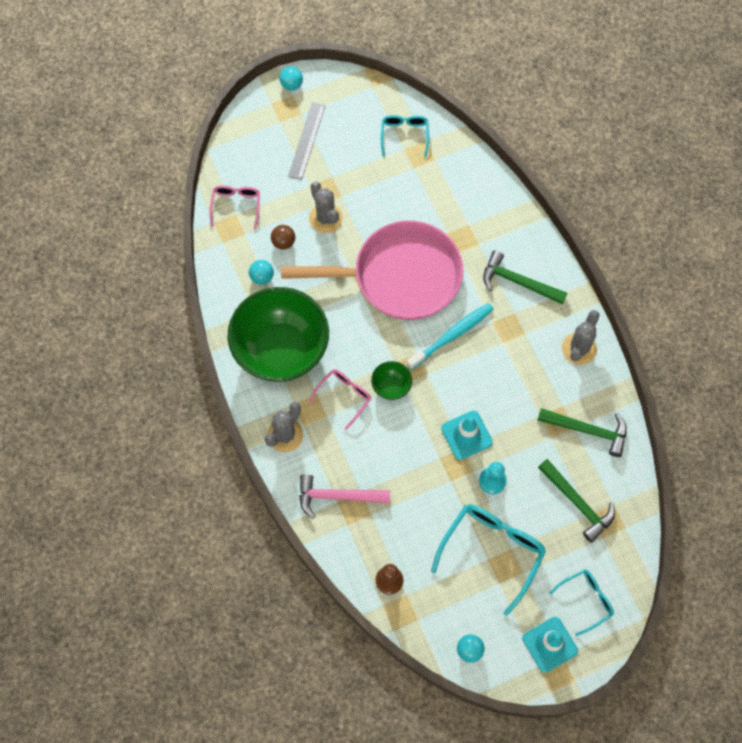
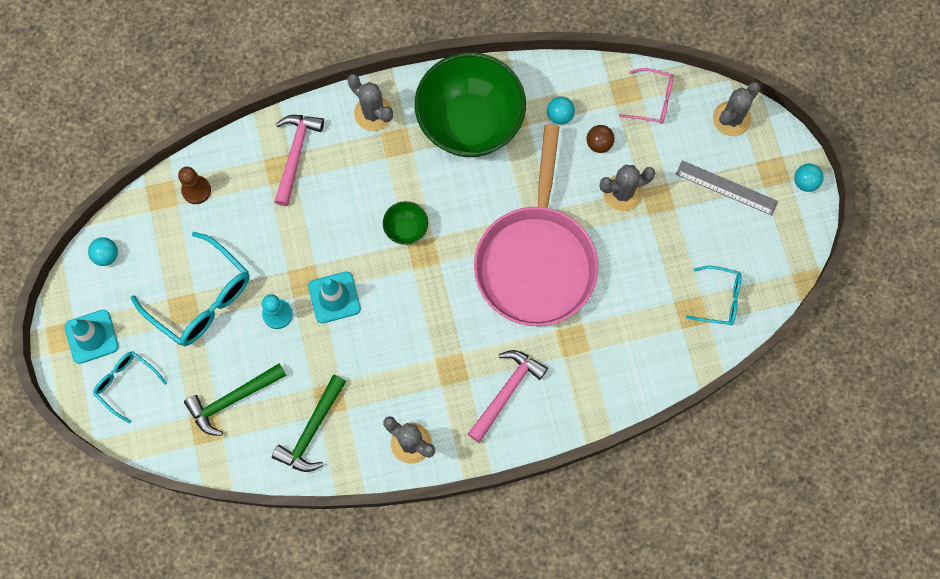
camera: 100 degrees right, 5 degrees up
pink glasses [309,369,371,430] -> none
turquoise toothbrush [406,303,494,370] -> none
green hammer [483,250,567,304] -> pink hammer [468,350,548,443]
turquoise glasses [549,569,614,636] -> turquoise glasses turned 150 degrees clockwise [93,351,167,423]
none -> grey cactus [713,82,760,136]

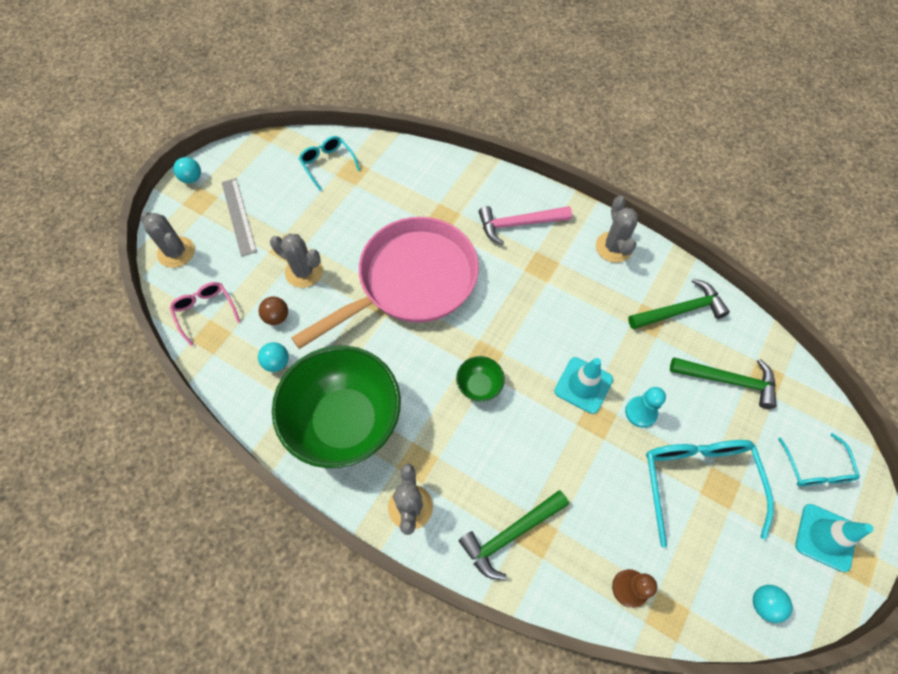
camera: 135 degrees left, 10 degrees down
pink hammer [274,115,324,206] -> green hammer [458,490,569,580]
grey cactus [713,82,760,136] -> grey cactus turned 45 degrees clockwise [140,212,195,268]

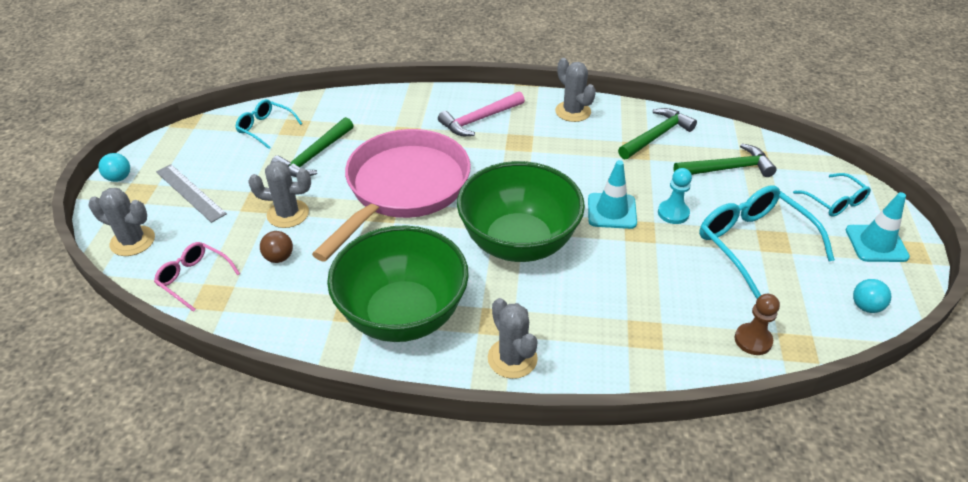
camera: 25 degrees left, 20 degrees down
turquoise ball [258,342,289,372] -> none
green bowl [456,356,505,402] -> green bowl [457,161,585,262], size x2.46
green hammer [458,490,569,580] -> green hammer moved to [271,117,354,177]

